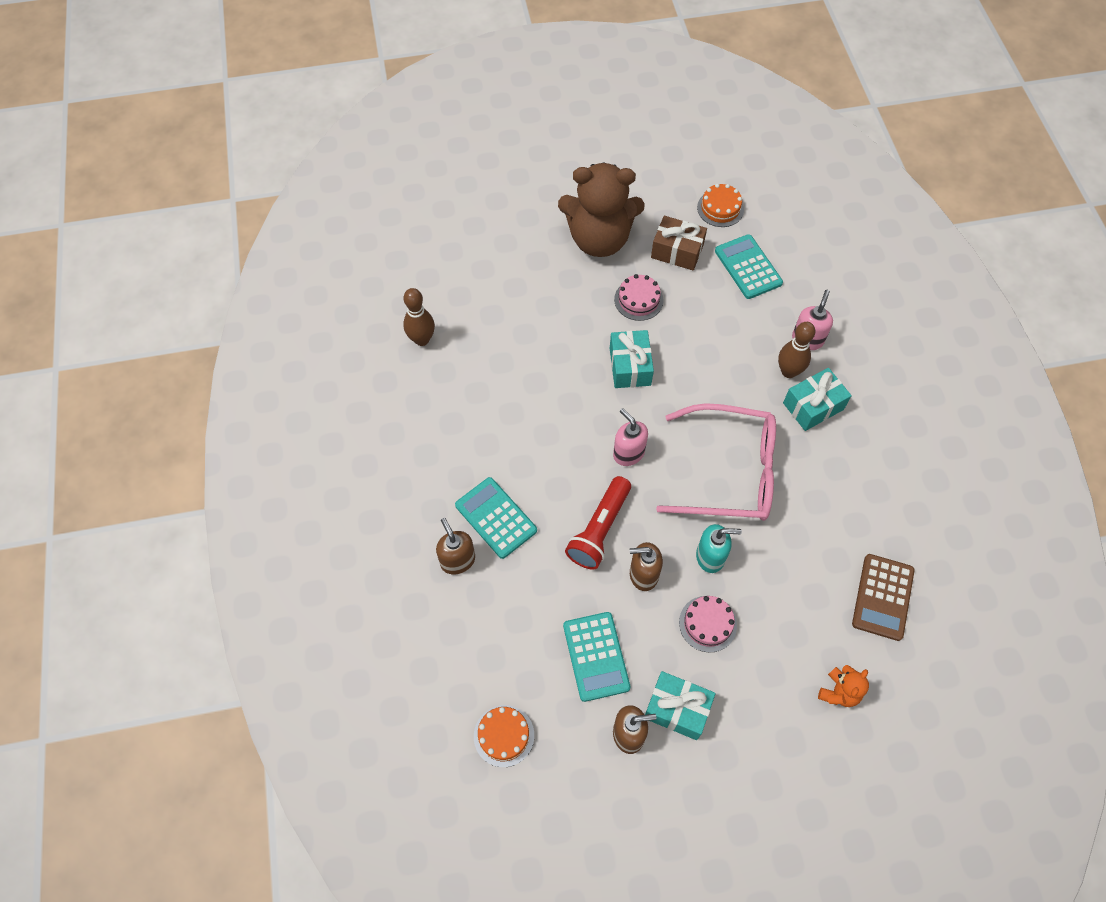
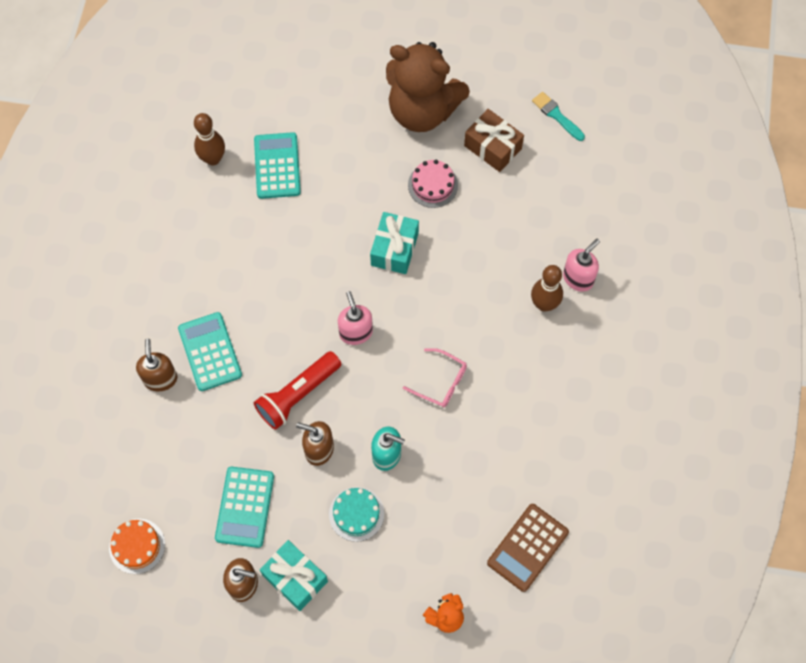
camera: 20 degrees right, 5 degrees up
pink glasses [656,403,776,521] -> pink glasses [403,348,467,407], size x0.45
pink cake [679,596,737,653] -> turquoise cake [329,487,384,542]
orange cake [697,184,744,227] -> turquoise brush [532,92,585,141]
turquoise calculator [715,234,783,299] -> turquoise calculator moved to [254,132,301,199]
turquoise gift [783,368,852,431] -> none

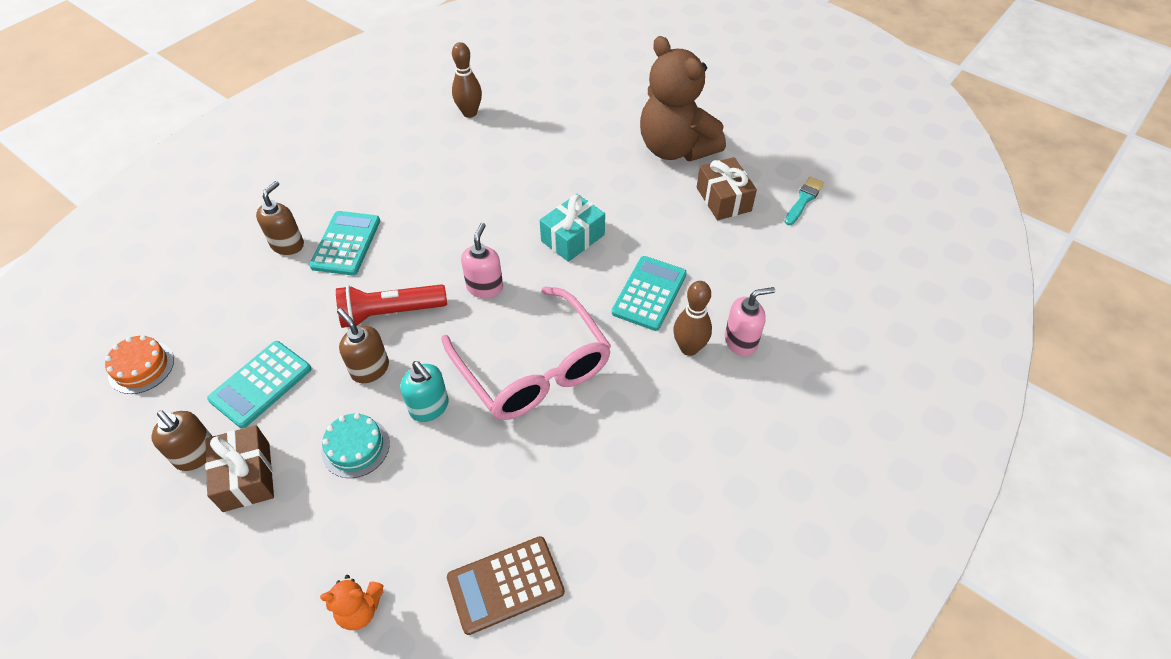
camera: 30 degrees right, 15 degrees down
turquoise calculator [254,132,301,199] -> turquoise calculator moved to [612,256,687,331]
turquoise gift [260,540,328,611] -> brown gift [205,425,274,512]
pink glasses [403,348,467,407] -> pink glasses [441,287,611,420], size x2.22
pink cake [408,160,458,208] -> none
turquoise brush [532,92,585,141] -> turquoise brush turned 45 degrees clockwise [785,177,824,225]

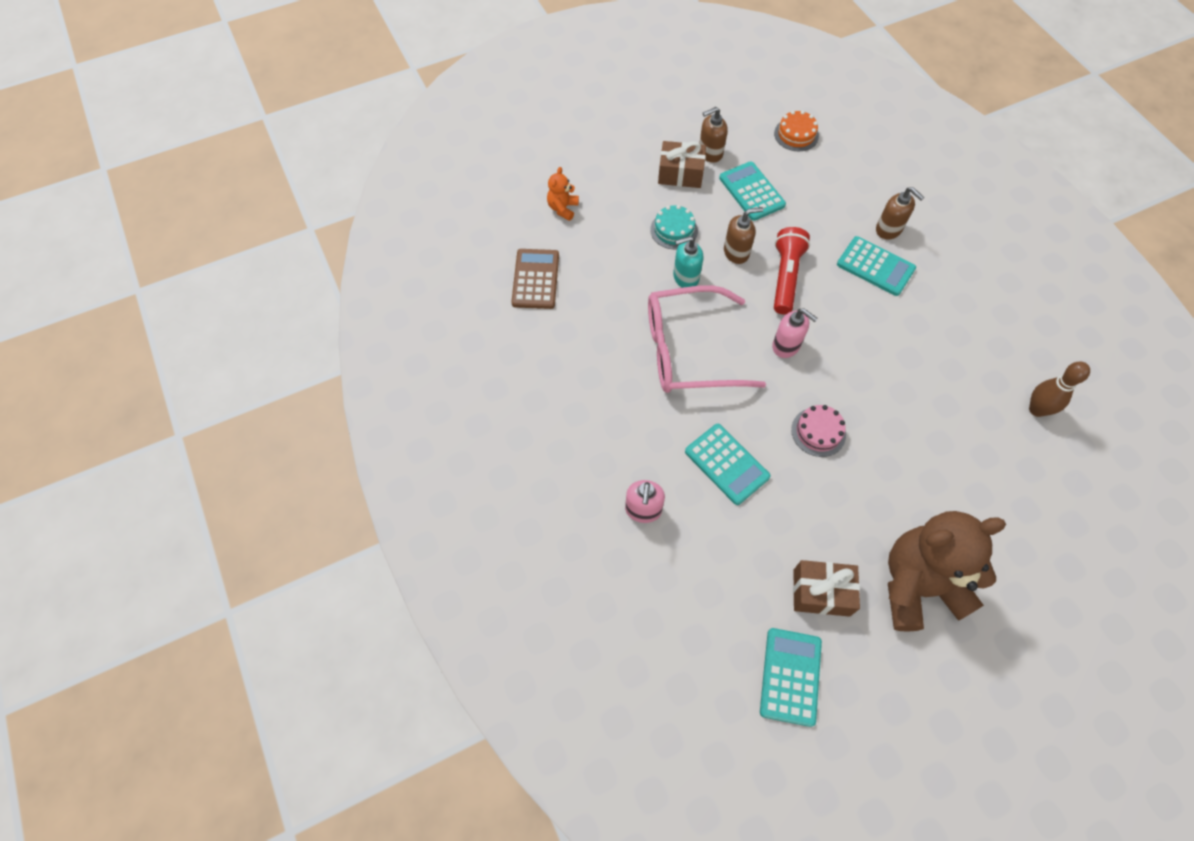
camera: 115 degrees right, 10 degrees up
turquoise gift [540,194,605,262] -> pink cake [791,405,846,457]
brown bowling pin [673,281,712,356] -> none
turquoise brush [785,177,824,225] -> turquoise calculator [760,628,822,727]

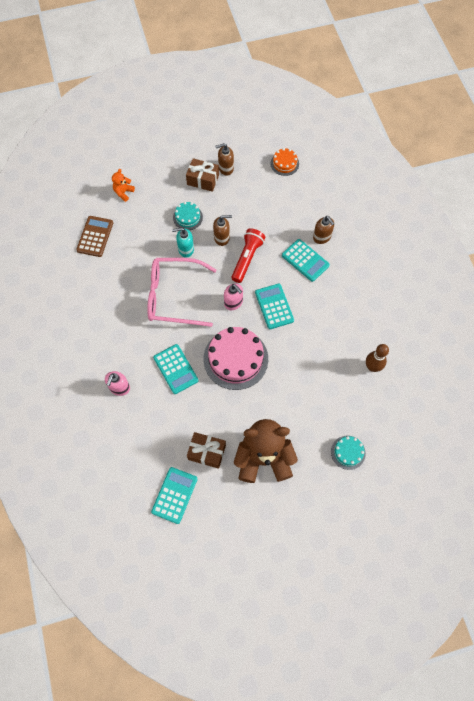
camera: 10 degrees right, 5 degrees up
turquoise calculator [719,161,786,221] -> turquoise calculator moved to [255,284,294,329]
pink cake [791,405,846,457] -> pink cake [204,327,268,390], size x1.99
none -> turquoise cake [331,436,366,470]

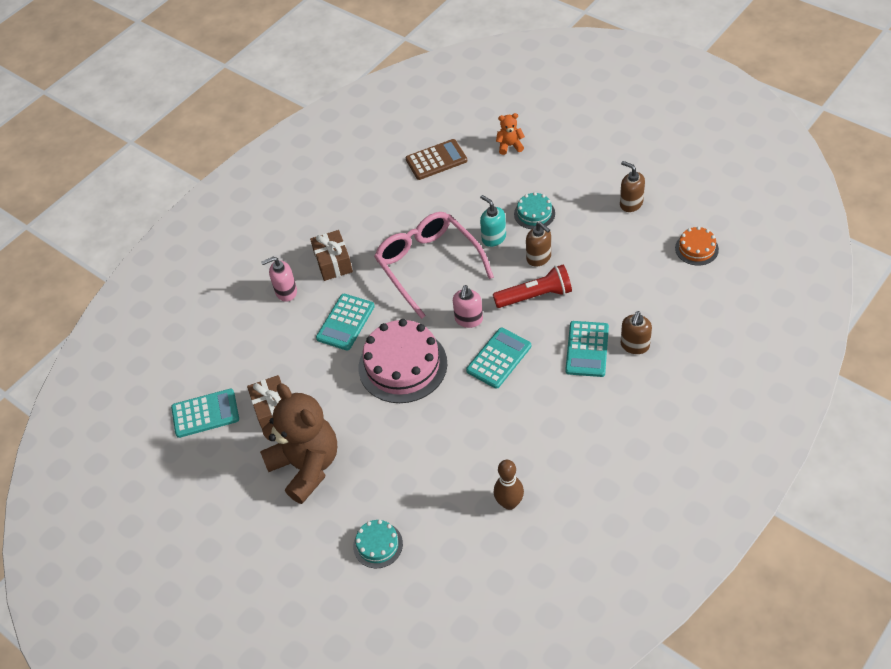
camera: 60 degrees right, 15 degrees down
brown gift [186,158,219,192] -> brown gift moved to [310,230,353,281]

